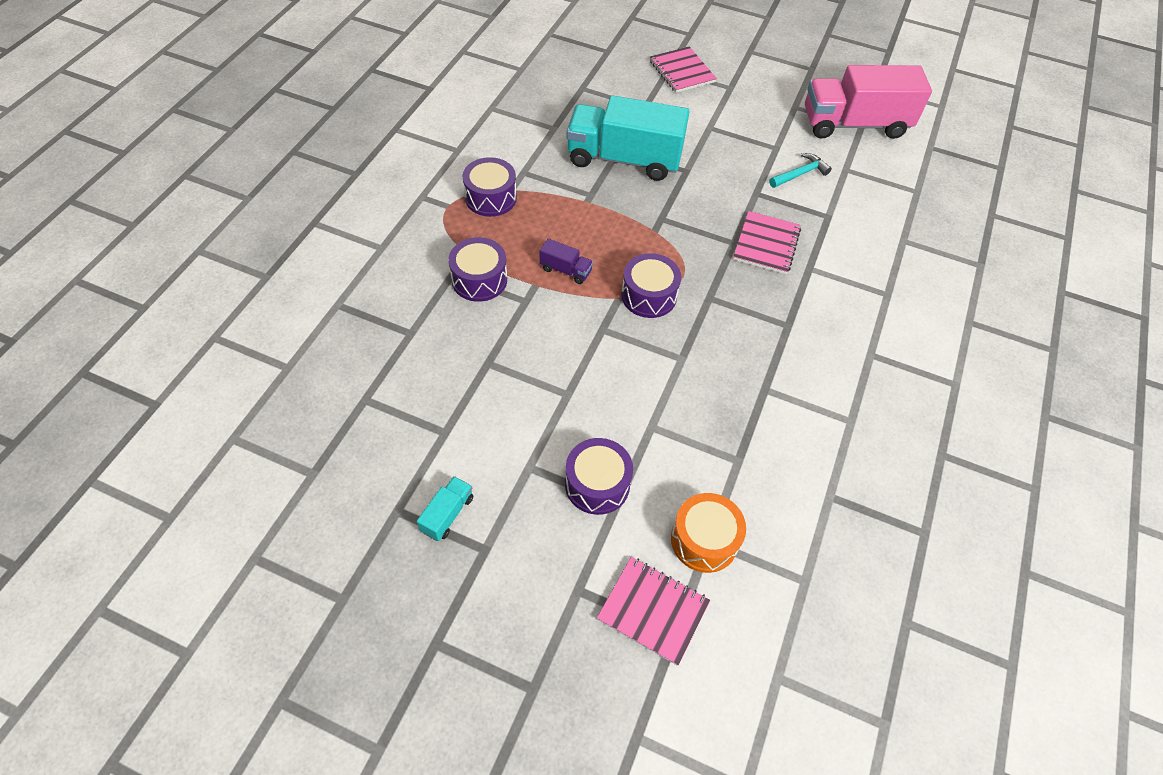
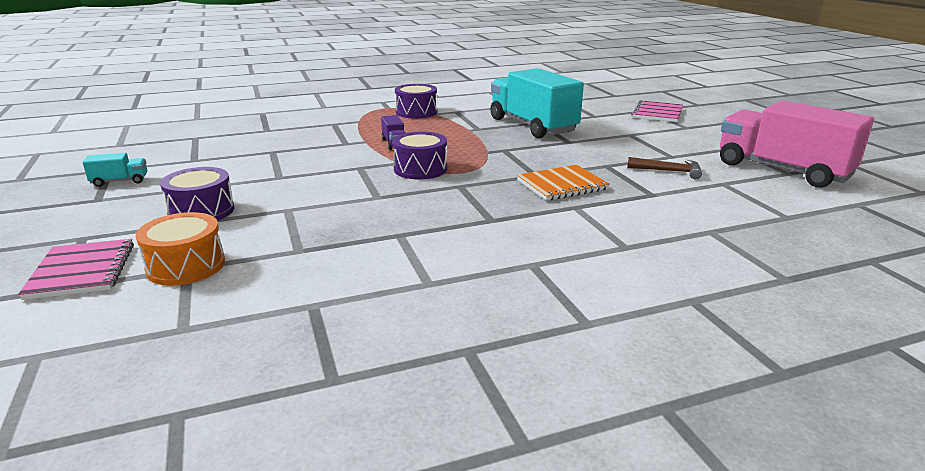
camera: 50 degrees right, 30 degrees down
purple drum [448,237,507,302] -> none
pink notebook [733,211,801,274] -> orange notebook [517,165,610,201]
turquoise hammer [769,153,832,188] -> brown hammer [627,157,702,179]

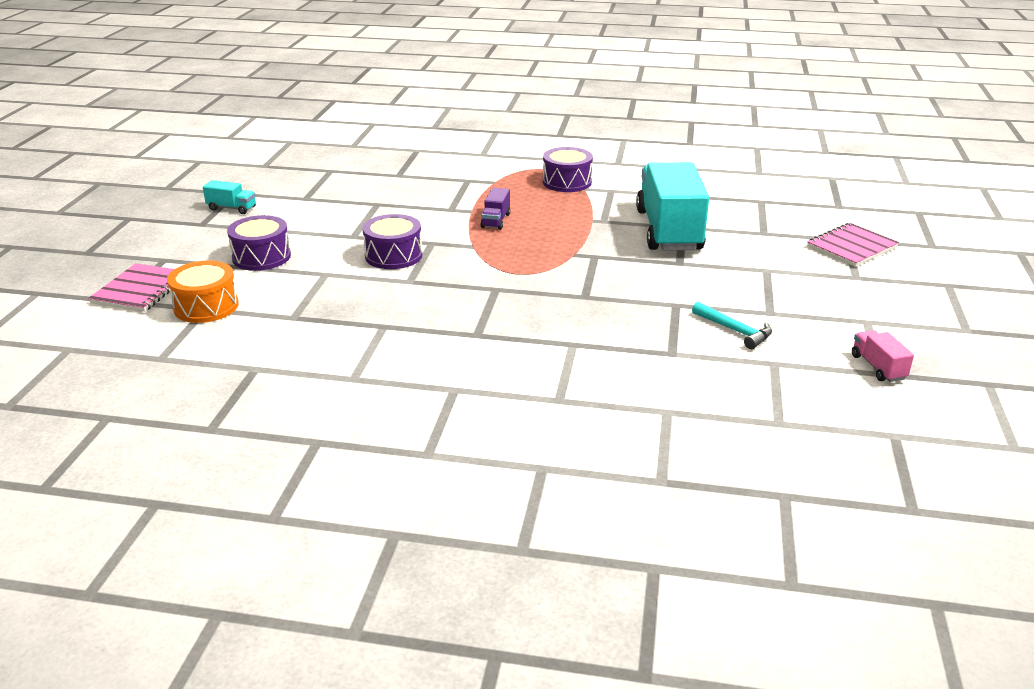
camera: 30 degrees right, 5 degrees up
purple drum [392,132,447,179] -> purple drum moved to [362,214,422,269]
orange notebook [517,165,610,201] -> none
brown hammer [627,157,702,179] -> turquoise hammer [692,302,772,349]
pink truck [720,100,874,188] -> pink truck [852,330,914,382], size x0.41

